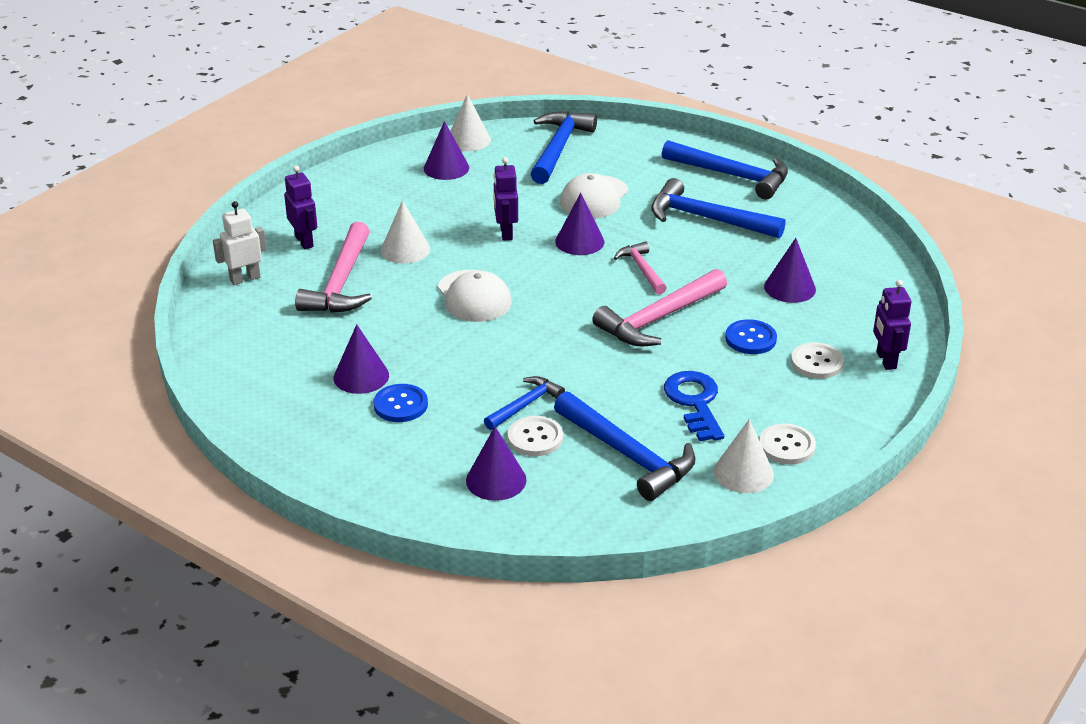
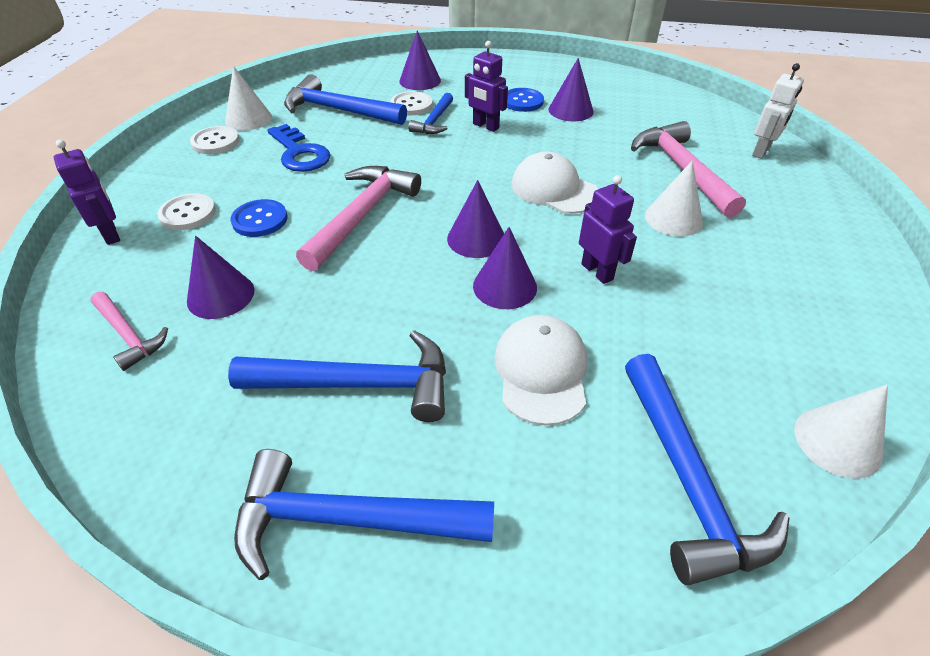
camera: 155 degrees right, 10 degrees up
purple robot [284,165,317,249] -> purple robot moved to [465,41,508,132]
purple cone [424,121,469,180] -> purple cone moved to [447,180,504,258]
pink hammer [614,241,667,294] -> pink hammer moved to [91,292,168,371]

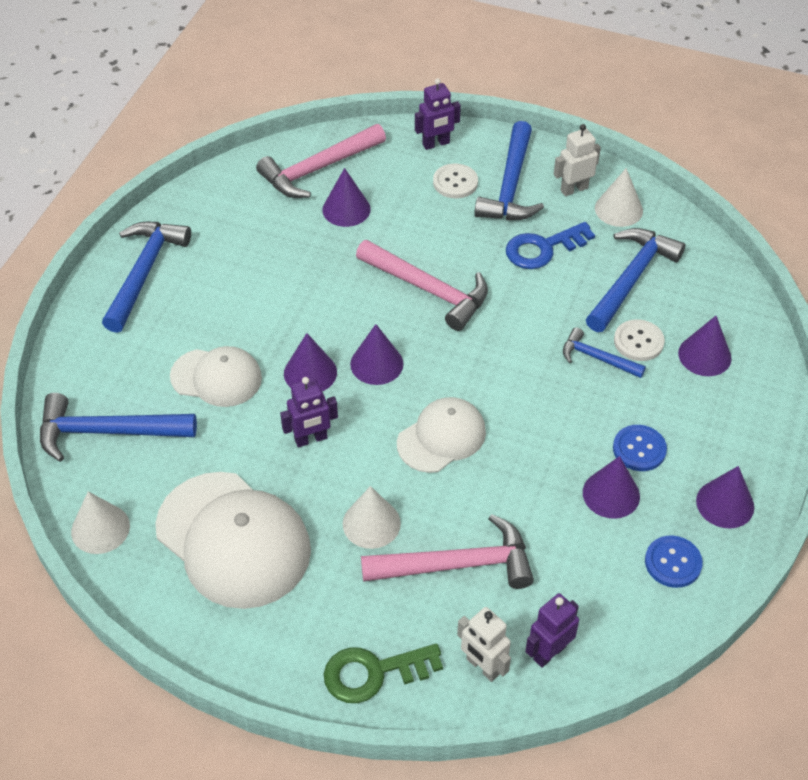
camera: 100 degrees right, 5 degrees up
pink hammer [91,292,168,371] -> pink hammer [256,124,386,198], size x1.76
white button [190,126,239,154] -> white robot [554,124,601,196]
blue hammer [228,330,446,422] -> blue hammer moved to [474,121,544,220]
blue button [230,199,287,237] -> blue button moved to [645,535,703,588]
purple robot [465,41,508,132] -> purple robot moved to [525,593,579,667]
none -> white cap [155,472,311,609]
none -> green key [324,644,443,703]
none -> purple cone [696,466,754,528]

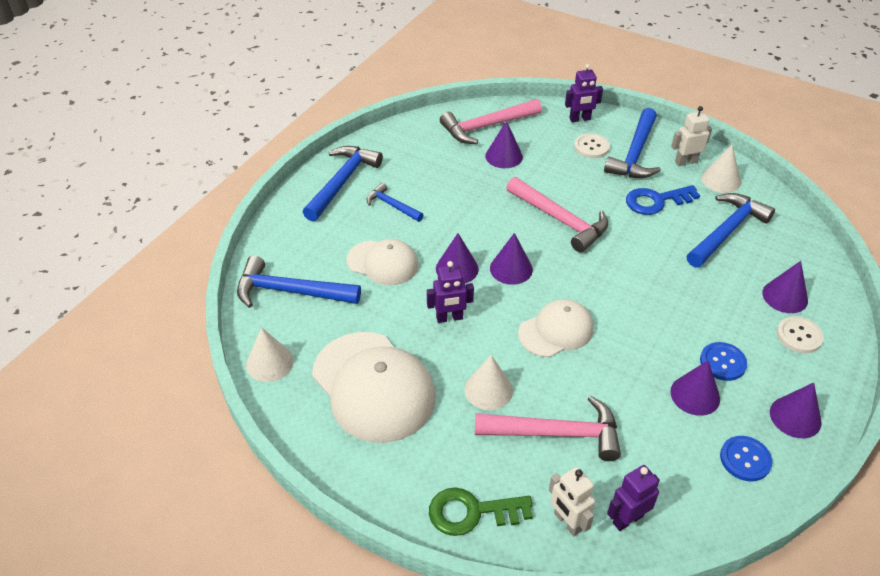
camera: 10 degrees right, 5 degrees down
blue hammer [563,327,646,378] -> blue hammer moved to [367,183,424,222]
white button [614,319,665,361] -> white button moved to [777,316,824,353]

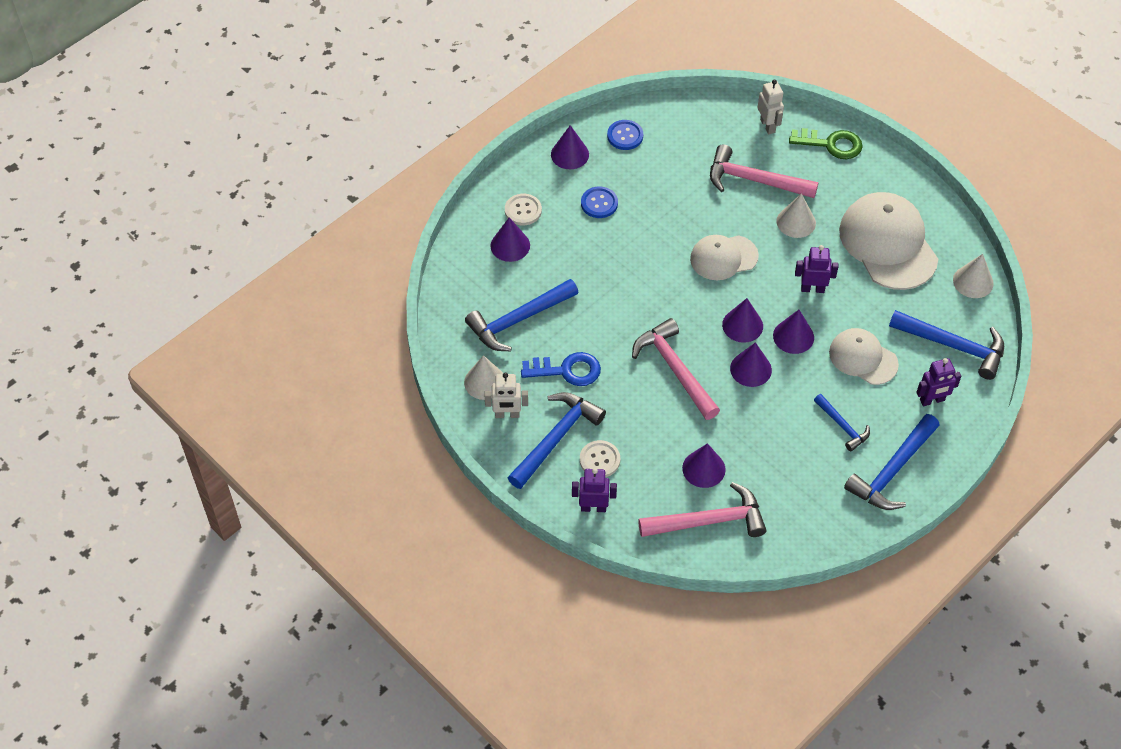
camera: 165 degrees left, 10 degrees up
purple robot [607,465,660,531] -> purple robot moved to [916,358,961,406]
purple cone [670,360,720,416] -> purple cone moved to [730,342,772,387]

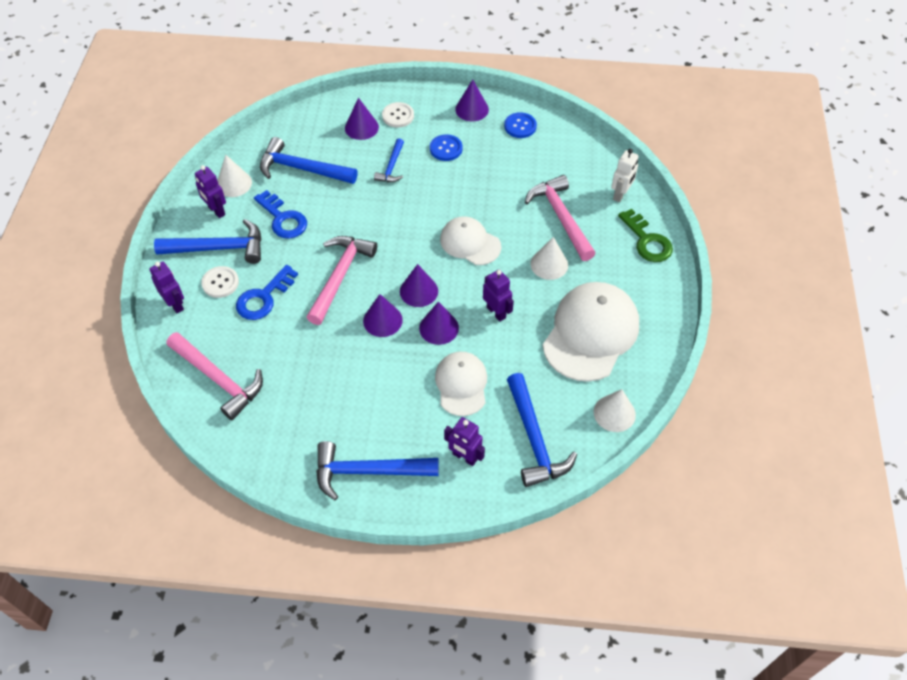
camera: 50 degrees right, 0 degrees up
white robot [484,373,528,418] -> purple robot [195,165,226,218]
purple cone [682,443,726,488] -> none
blue hammer [814,394,870,451] -> blue hammer moved to [374,138,404,182]
none -> blue key [236,265,298,320]

